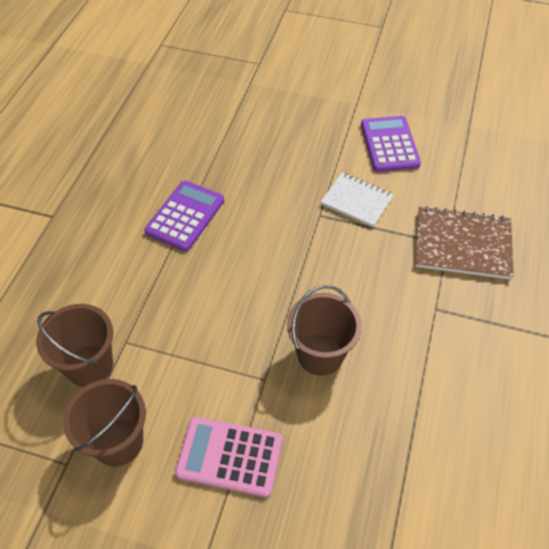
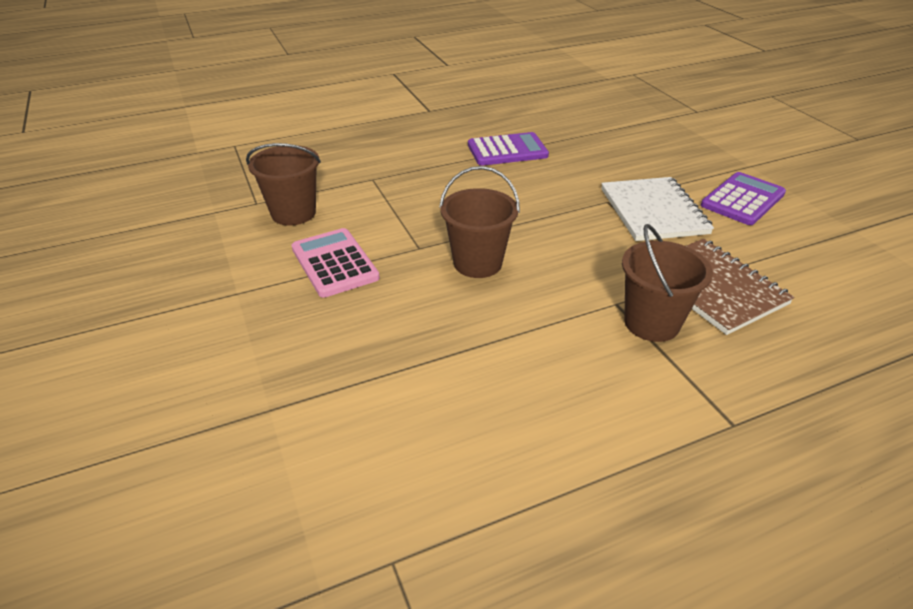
camera: 50 degrees right, 15 degrees down
brown bucket [36,304,113,387] -> brown bucket moved to [622,224,713,342]
white notebook [321,173,394,227] -> white notebook [601,177,714,241], size x1.51

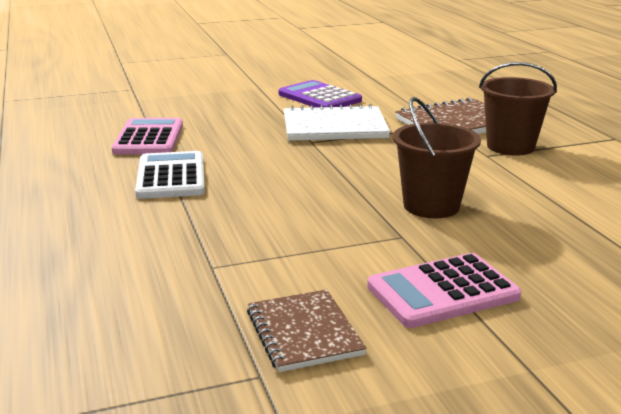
camera: 85 degrees left, 15 degrees down
brown bucket [246,143,321,226] -> brown notebook [247,289,367,372]
purple calculator [468,132,549,166] -> white calculator [135,151,205,199]
none -> pink calculator [112,118,183,155]

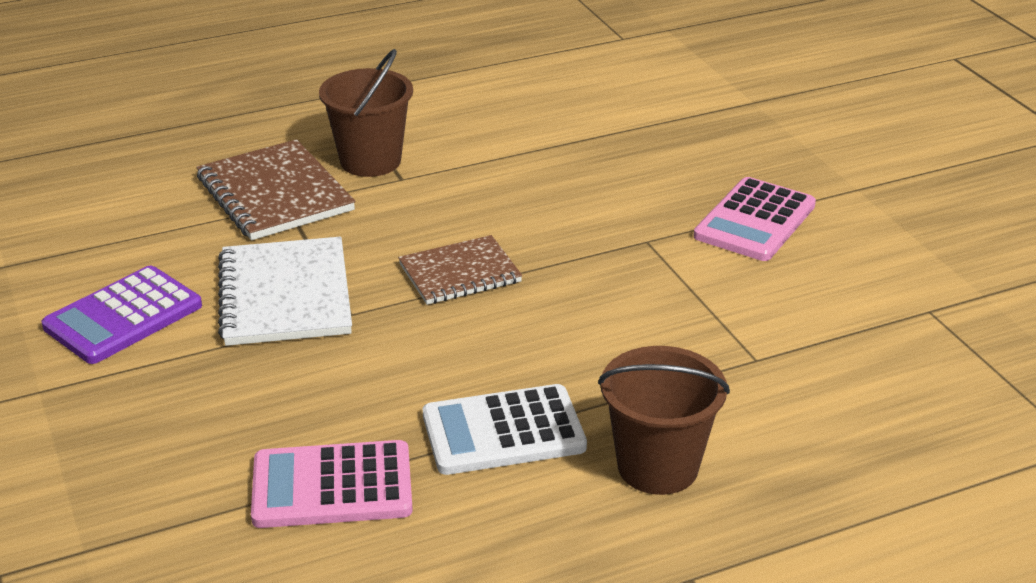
camera: 95 degrees left, 10 degrees up
brown notebook [247,289,367,372] -> brown notebook moved to [398,235,522,305]
pink calculator [367,253,521,328] -> pink calculator turned 60 degrees clockwise [694,177,816,261]
brown bucket [393,97,481,218] -> brown bucket moved to [598,346,730,495]

